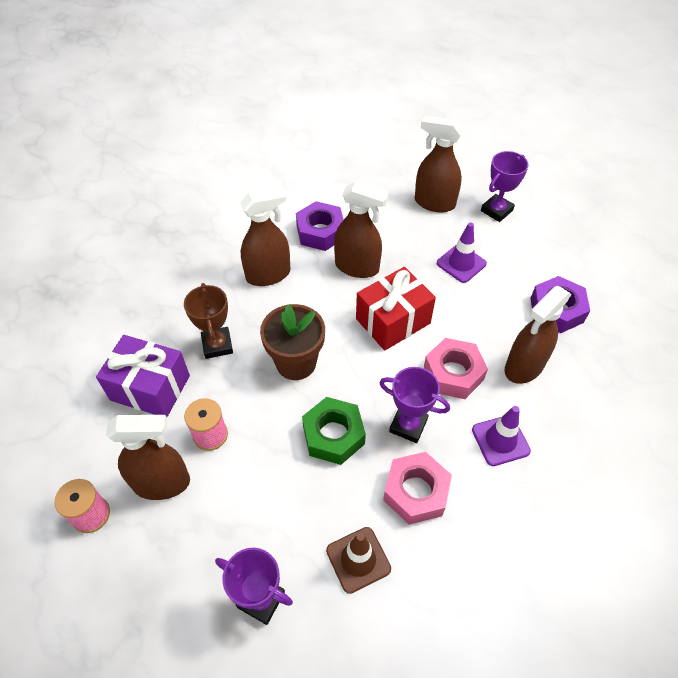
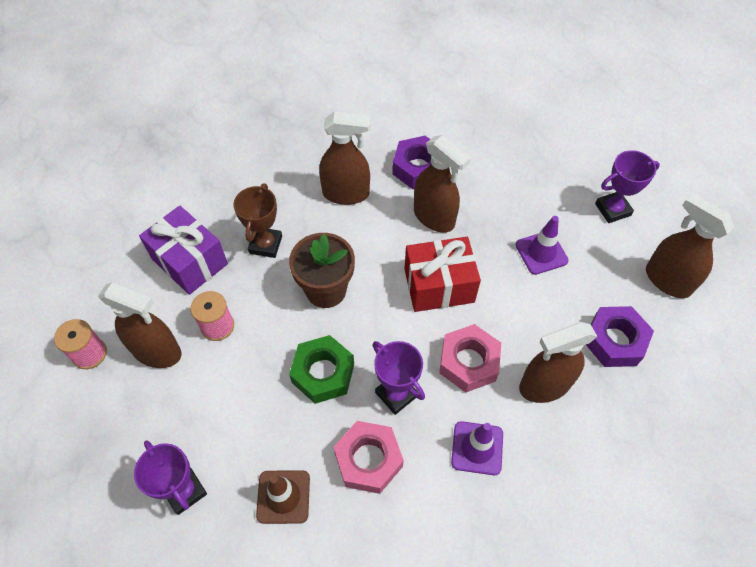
camera: 25 degrees right, 5 degrees up
brown spray bottle [415,116,463,213] -> brown spray bottle moved to [646,193,734,298]

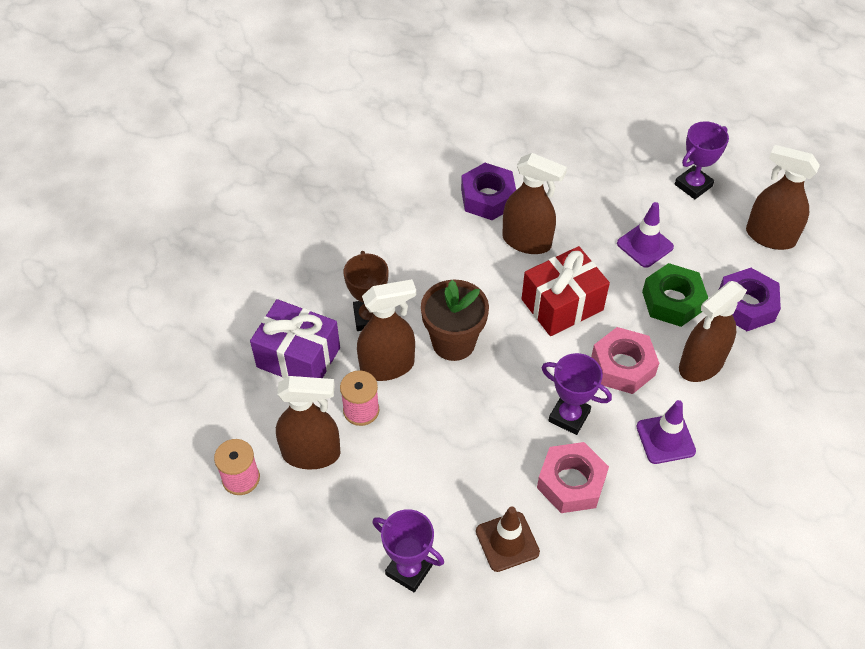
camera: 20 degrees left, 5 degrees down
green nut [289,335,354,404] -> green nut moved to [642,263,708,327]
brown spray bottle [319,111,371,205] -> brown spray bottle moved to [357,279,416,381]

